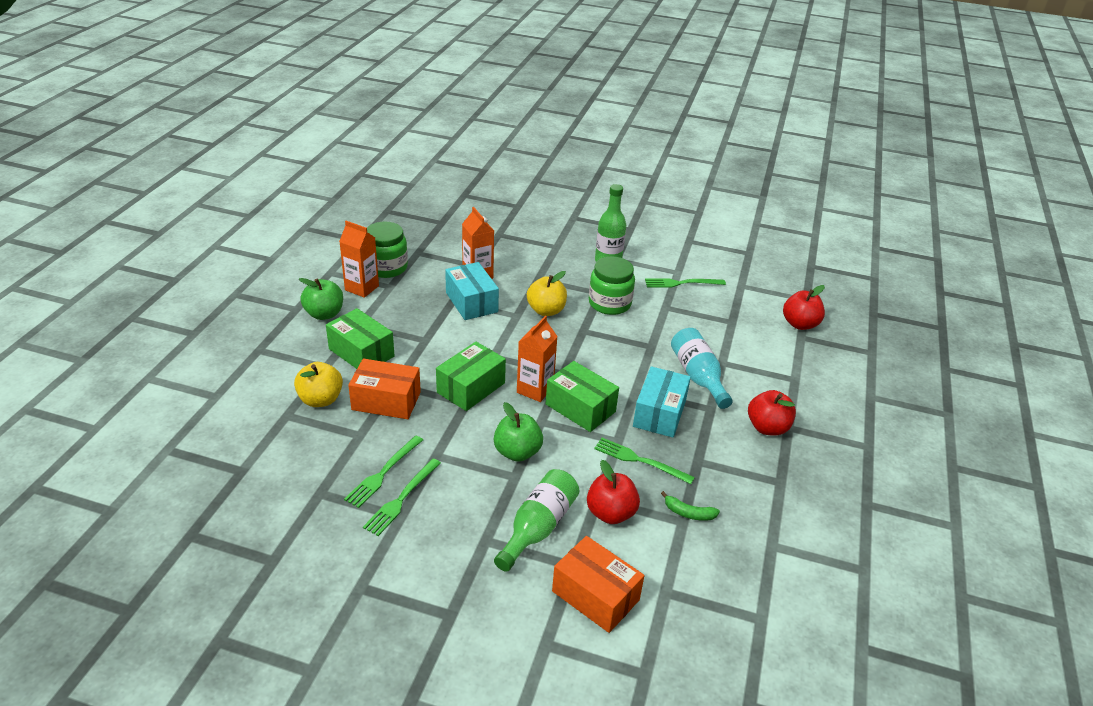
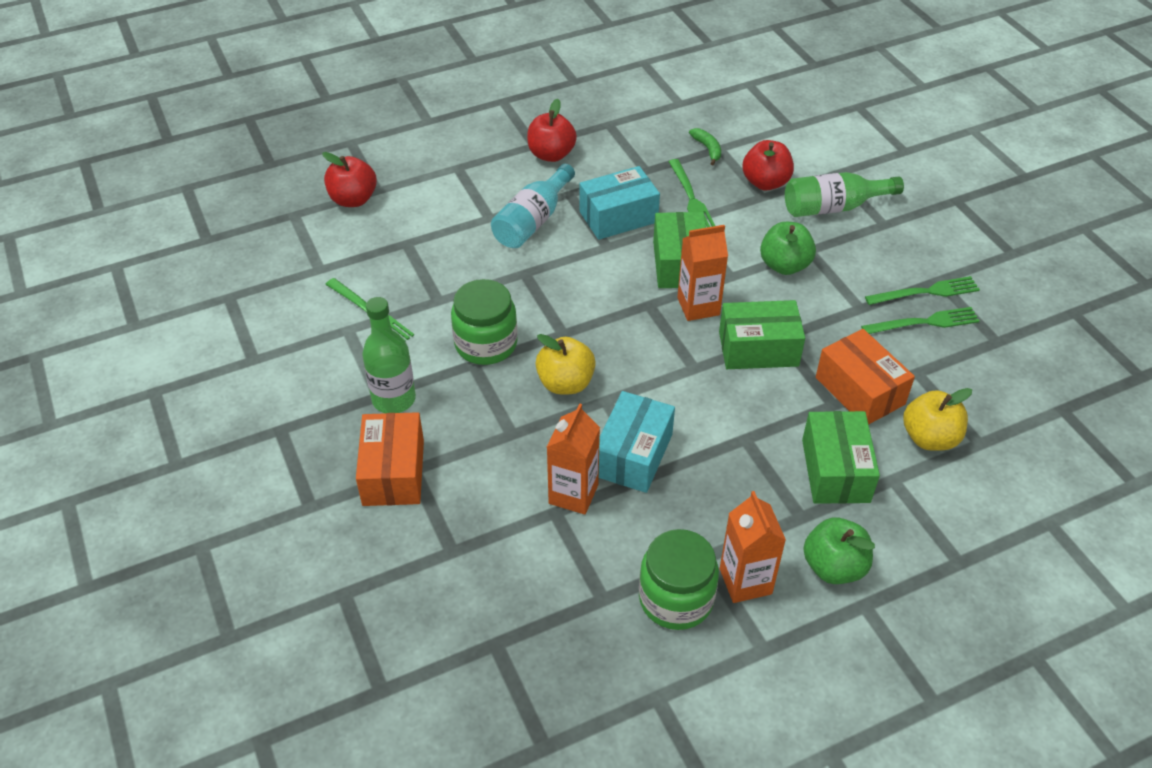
camera: 130 degrees left, 10 degrees up
orange box [552,536,644,633] -> orange box moved to [356,412,424,506]

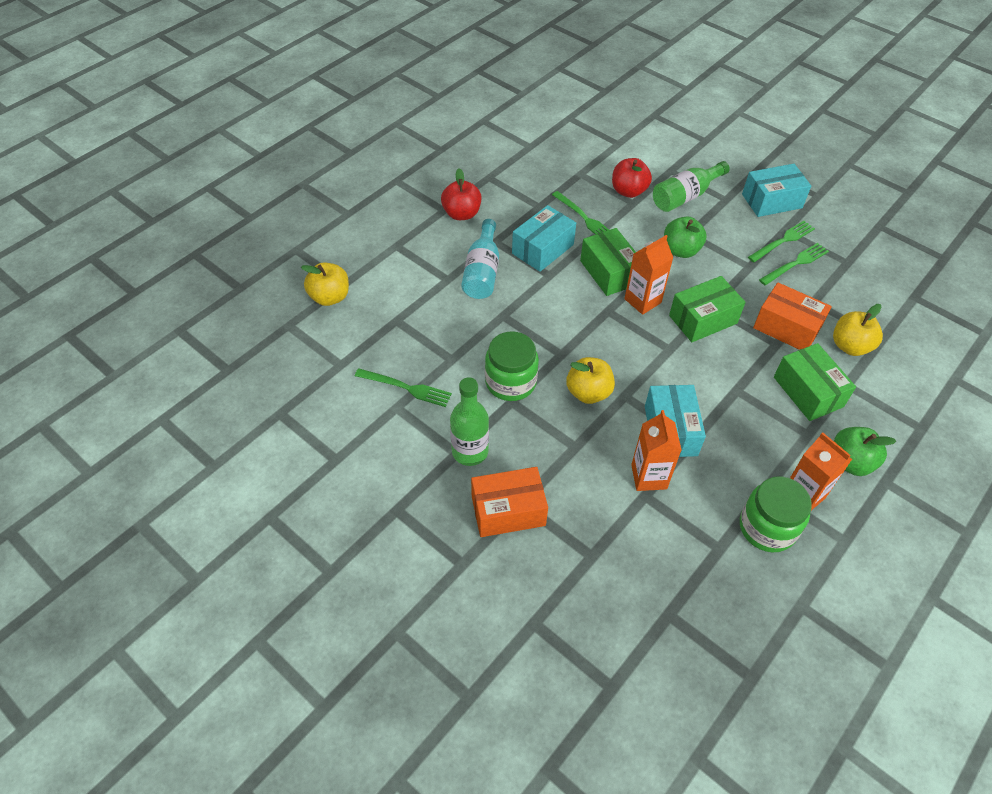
camera: 25 degrees left, 5 degrees up
red apple [322,152,377,207] -> yellow apple [301,263,349,306]
orange box [356,412,424,506] -> orange box turned 75 degrees counterclockwise [471,467,548,537]
green banana [689,128,721,165] -> none
none -> turquoise box [742,164,811,217]

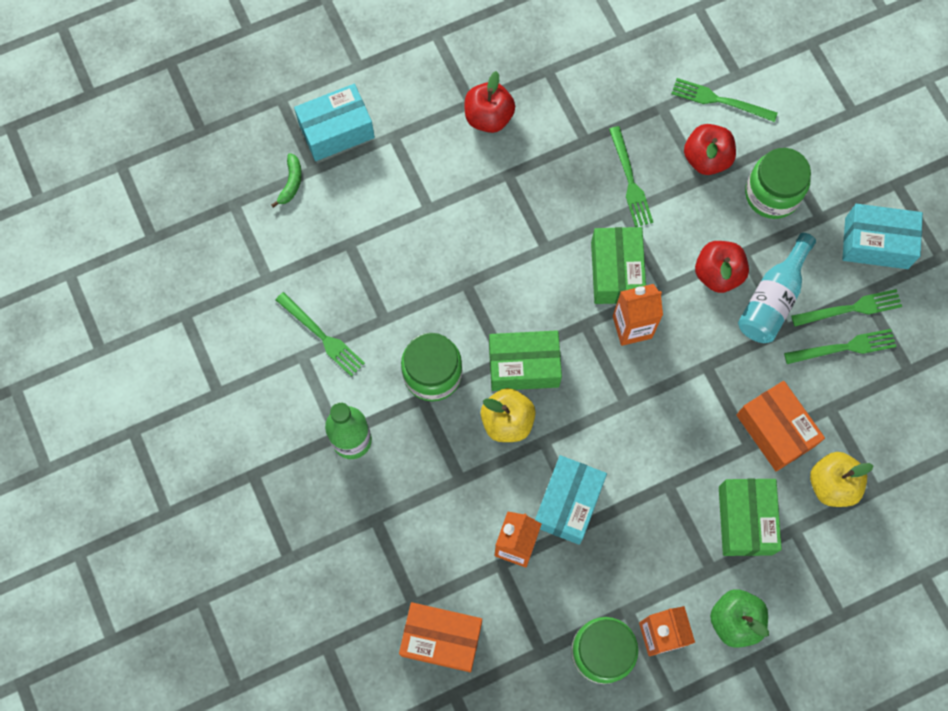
camera: 25 degrees right, 20 degrees up
yellow apple [301,263,349,306] -> green banana [271,153,302,208]
turquoise bottle [461,219,499,299] -> turquoise bottle moved to [738,233,816,343]
orange box [471,467,548,537] -> orange box moved to [399,602,482,672]
turquoise box [512,205,576,272] -> turquoise box moved to [294,84,375,161]
green bottle [653,161,730,212] -> green jar [745,148,811,219]
green apple [664,216,707,258] -> red apple [695,241,749,293]
green box [669,276,746,342] -> green box moved to [489,330,562,391]
none -> green fork [671,78,778,122]

